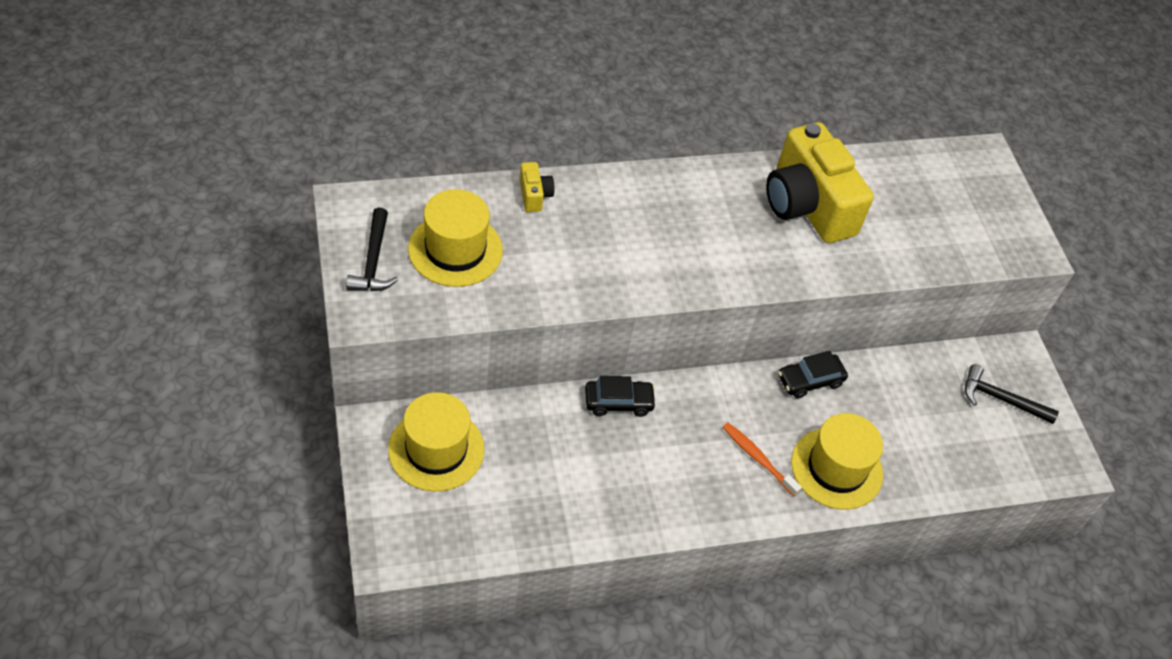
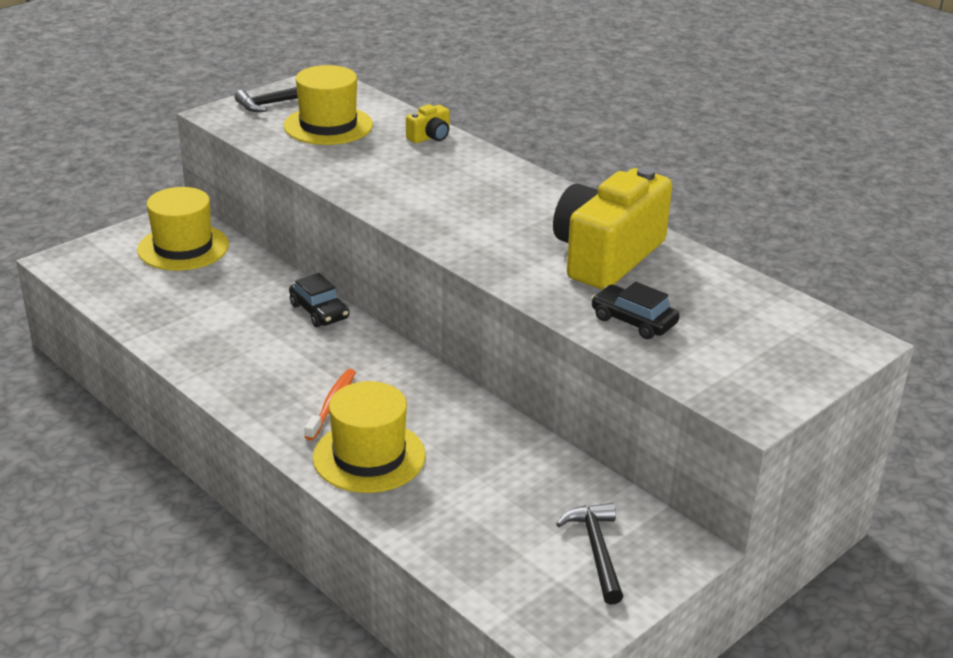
camera: 65 degrees right, 20 degrees down
black car [778,351,848,398] -> black car moved to [591,282,680,339]

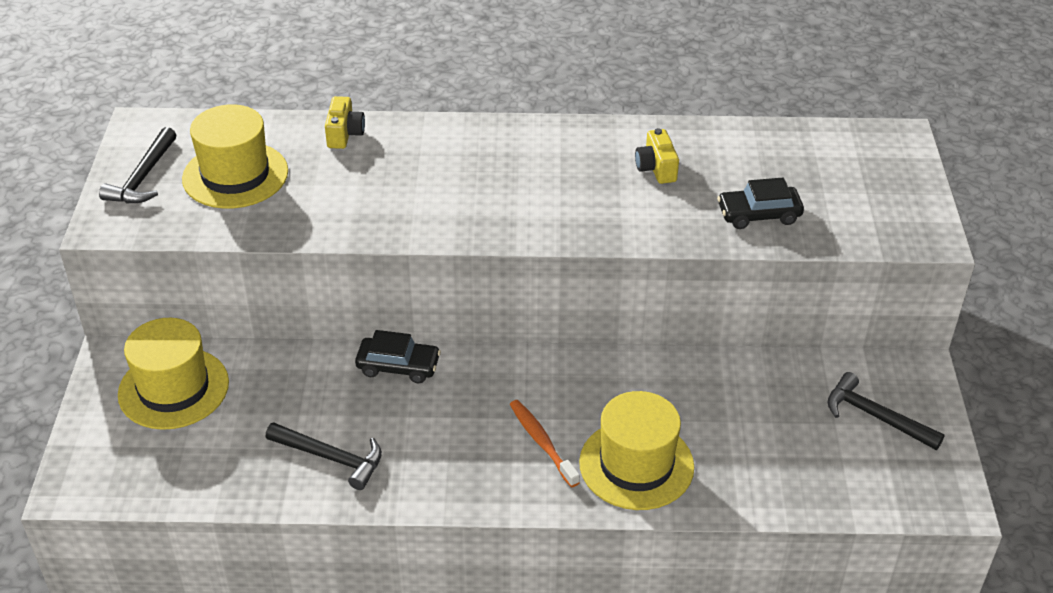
camera: 45 degrees left, 10 degrees up
yellow camera [553,166,672,290] -> yellow camera [635,128,679,184], size x0.41
none -> black hammer [266,422,382,490]

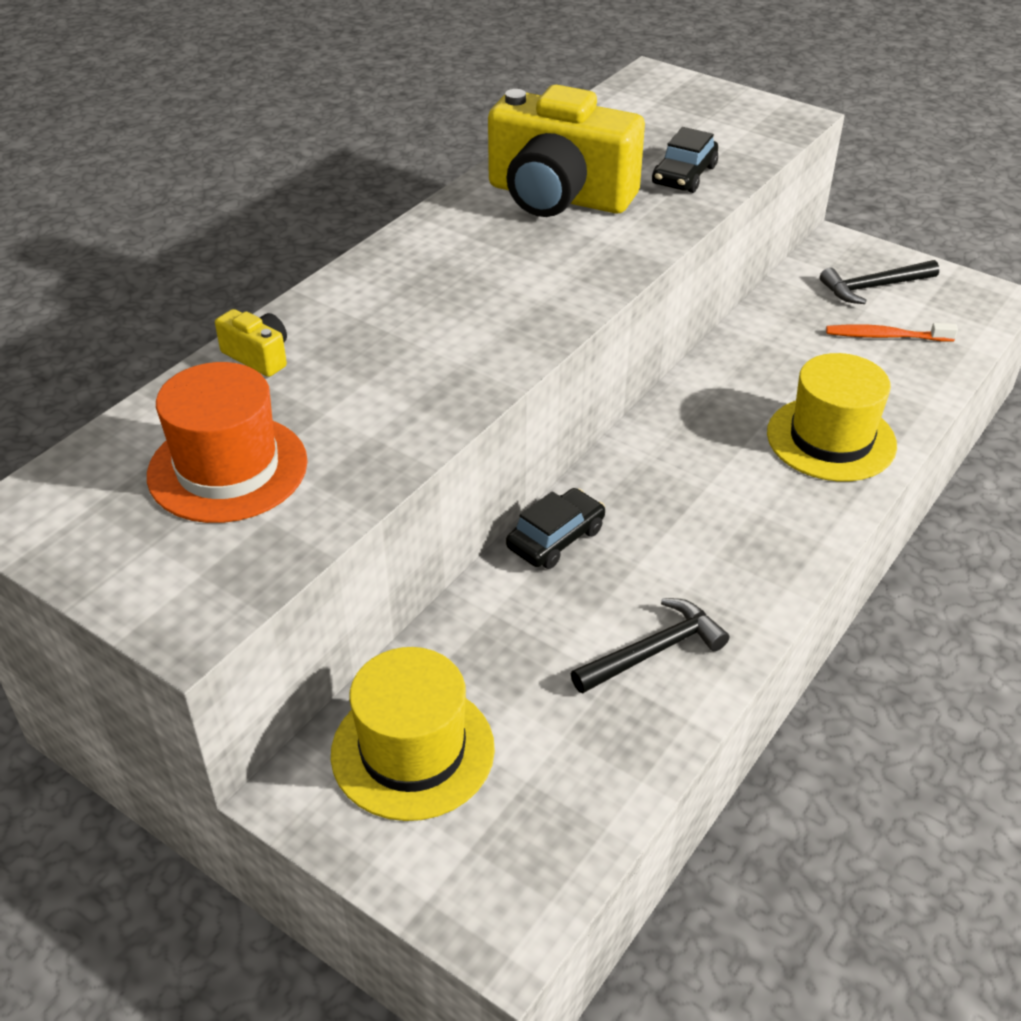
camera: 55 degrees left, 0 degrees up
black hammer [99,127,176,203] -> none
yellow hat [182,104,288,209] -> orange hat [147,362,308,523]
orange toothbrush [510,400,580,487] -> orange toothbrush moved to [826,323,958,342]
yellow camera [635,128,679,184] -> yellow camera [488,85,645,217], size x2.42

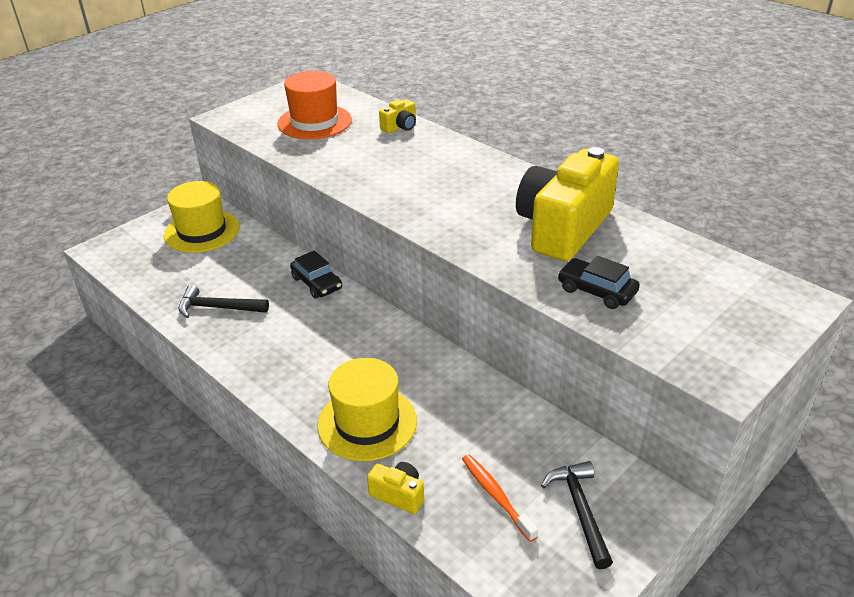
camera: 100 degrees right, 5 degrees down
black hammer [571,598,729,693] -> black hammer turned 120 degrees clockwise [179,285,269,318]
orange toothbrush [826,323,958,342] -> orange toothbrush turned 45 degrees counterclockwise [462,454,538,542]
none -> yellow camera [367,462,424,514]

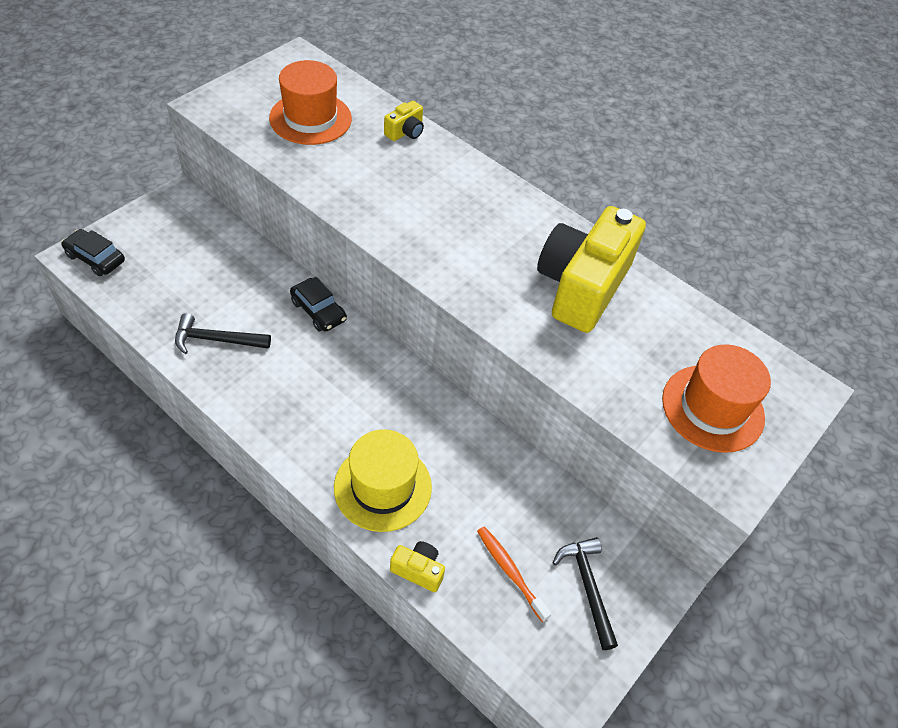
camera: 10 degrees left, 15 degrees up
yellow hat [164,181,240,253] -> none
black car [558,256,640,309] -> black car moved to [61,229,125,276]
none -> orange hat [662,344,771,453]

